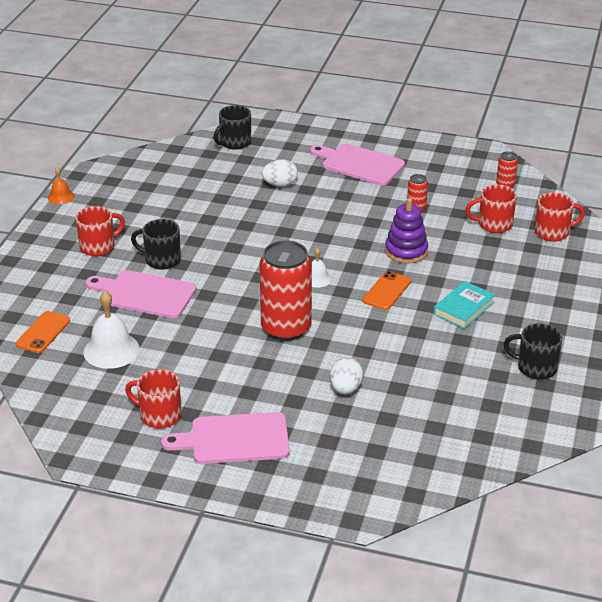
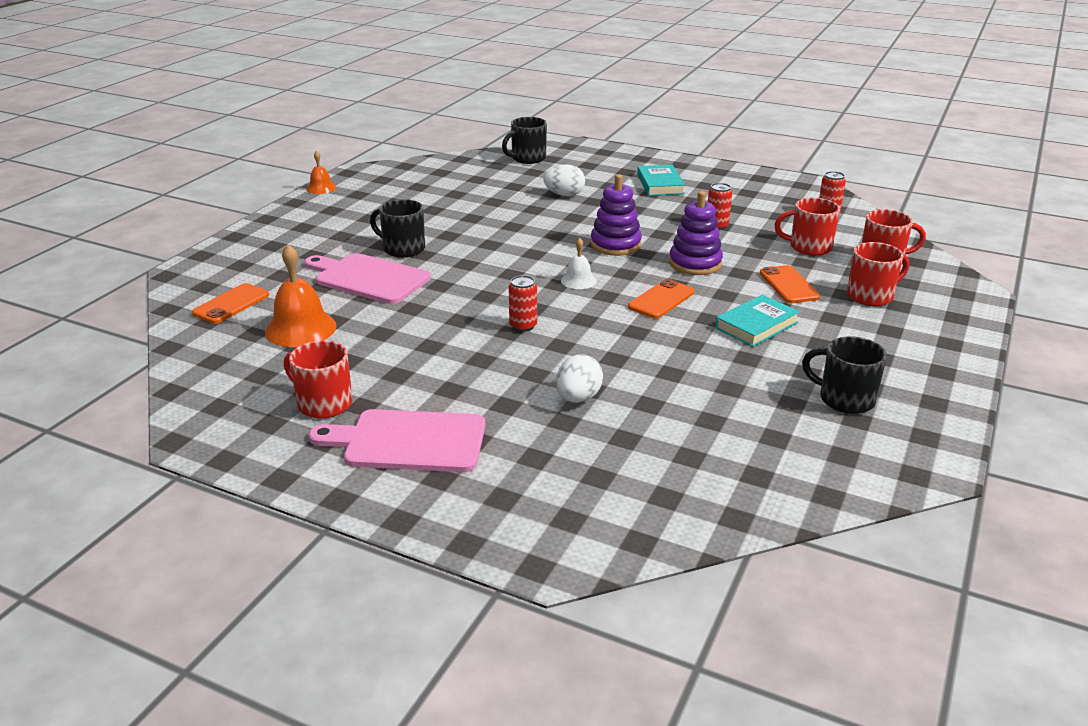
camera: 10 degrees right, 5 degrees down
red mug [76,206,125,256] -> red mug moved to [847,242,909,306]
white bell [83,291,140,369] -> orange bell [265,244,337,347]
red can [260,240,312,341] -> red can [509,275,537,332], size x0.43
pink cutting board [310,144,405,185] -> turquoise book [637,165,685,196]
none -> purple stacking toy [591,174,642,256]
none -> orange phone [760,265,820,303]

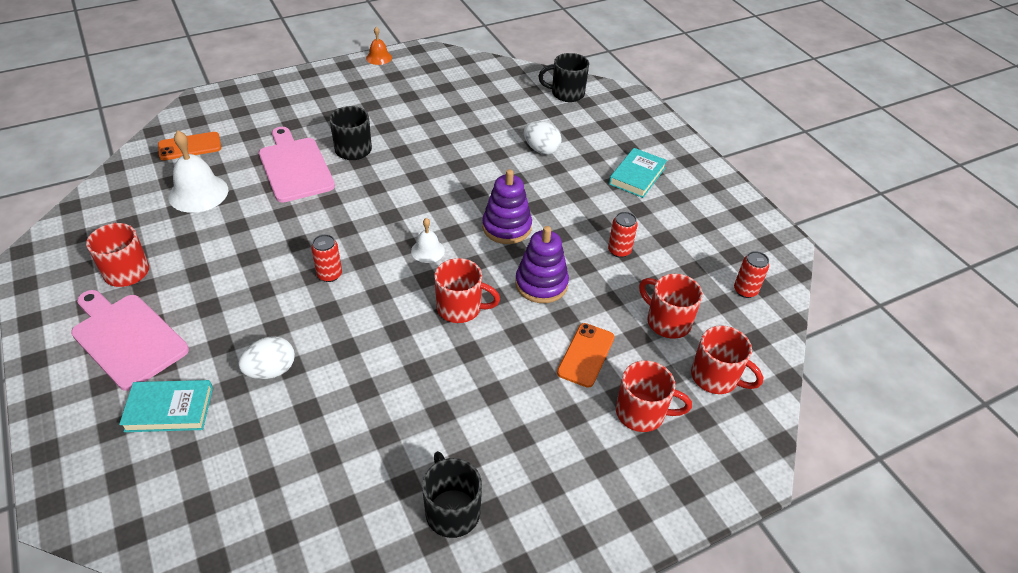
camera: 35 degrees right, 15 degrees up
orange bell [265,244,337,347] -> white bell [168,131,228,213]
orange phone [628,279,694,318] -> red mug [434,258,500,323]
turquoise book [715,295,800,347] -> turquoise book moved to [119,380,213,432]

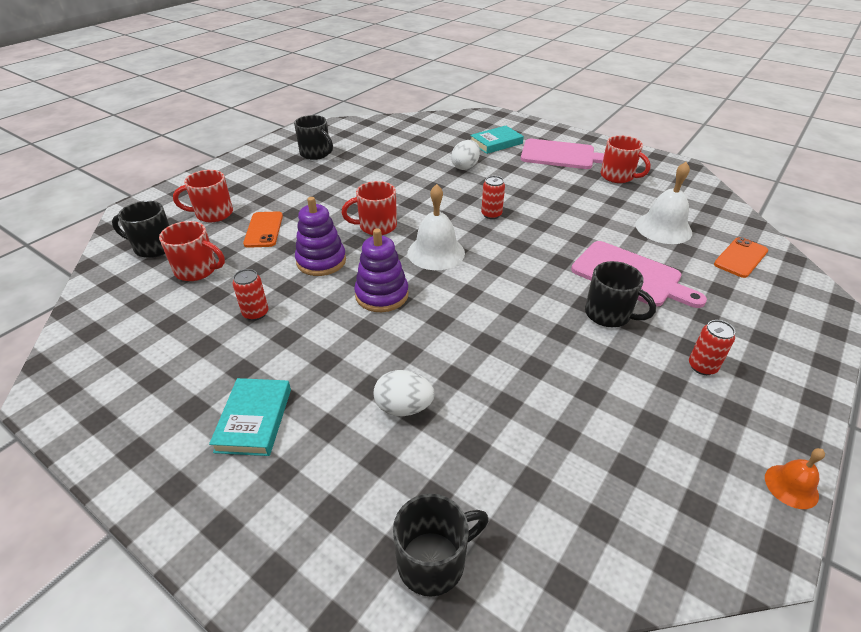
camera: 155 degrees right, 5 degrees down
white bell [411,218,445,263] -> white bell [408,184,465,270], size x1.81
red mug [691,325,763,394] -> black mug [112,201,170,258]
red can [734,251,769,298] -> red can moved to [689,320,735,375]

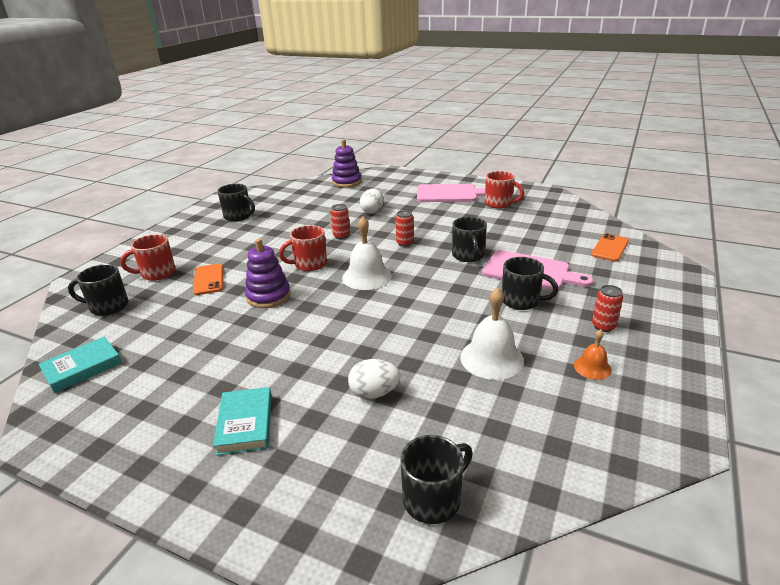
camera: 10 degrees left, 10 degrees down
red mug [159,221,225,281] -> none
red can [232,269,268,321] -> red can moved to [331,204,350,239]
purple stacking toy [354,228,409,312] -> purple stacking toy moved to [332,139,362,187]
turquoise book [470,126,524,154] -> turquoise book moved to [39,336,122,393]
white bell [635,162,692,244] -> white bell moved to [460,288,524,380]
orange bell [765,448,825,509] -> orange bell moved to [574,329,612,380]
none -> black mug [452,217,487,262]

